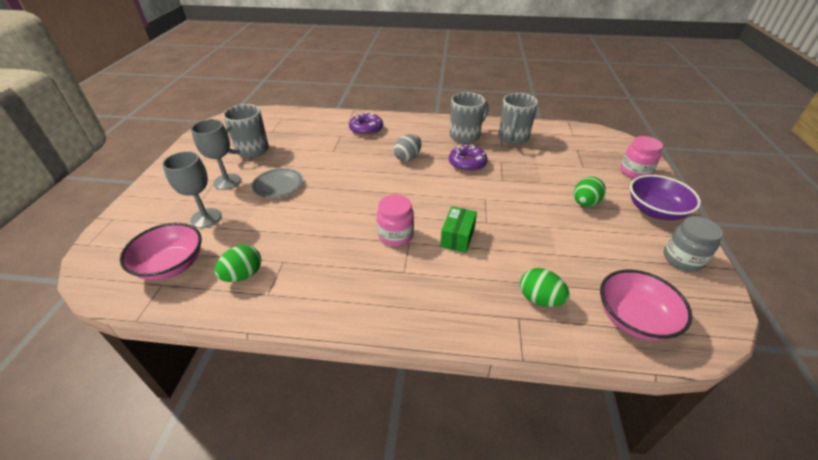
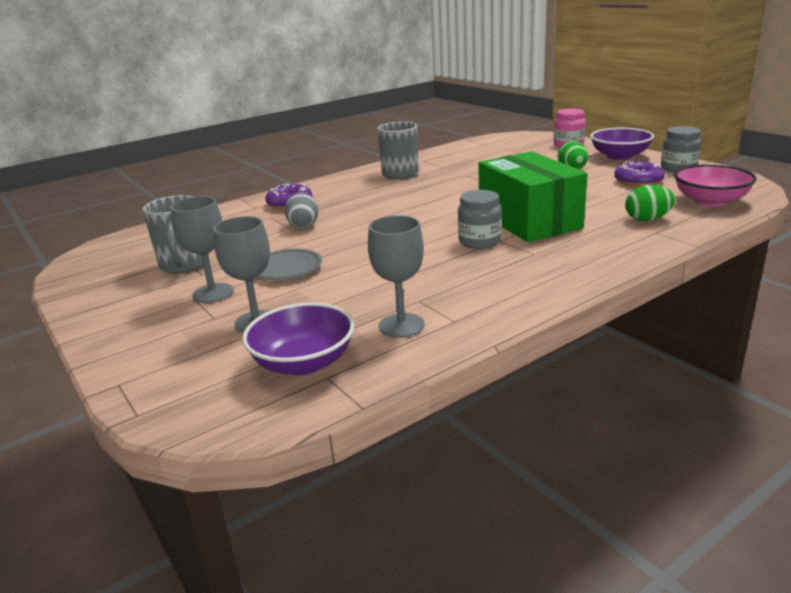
camera: 40 degrees left, 15 degrees down
pink bowl [120,223,201,280] -> purple bowl [242,303,354,375]
green egg [215,245,261,282] -> grey goblet [368,215,425,338]
pink jar [377,195,414,246] -> grey jar [458,190,502,249]
grey egg [394,134,422,161] -> grey egg moved to [285,193,318,228]
green box [440,206,477,253] -> green box [478,151,587,242], size x2.15
purple donut [449,145,487,172] -> purple donut moved to [614,161,665,187]
grey mug [499,93,538,144] -> none

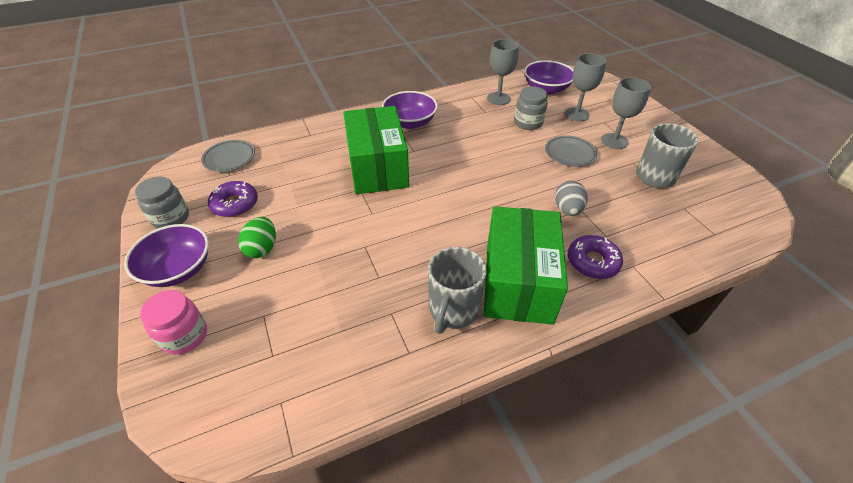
camera: 170 degrees left, 20 degrees up
grey jar [458,190,502,249] -> grey jar moved to [514,86,548,130]
green egg [625,185,675,221] -> none
pink bowl [674,164,757,206] -> grey plate [201,140,255,172]
none -> purple bowl [382,91,438,129]
none -> green box [484,206,568,325]

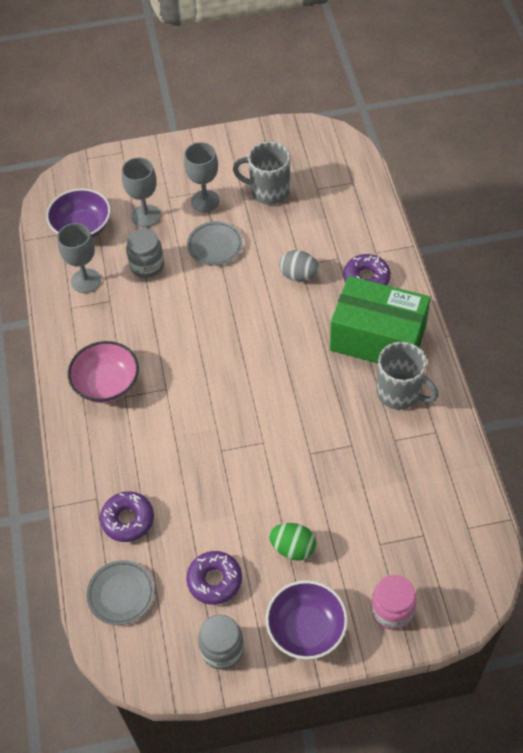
camera: 75 degrees left, 10 degrees up
green box [343,106,409,194] -> none
purple bowl [382,91,438,129] -> pink bowl [68,341,139,403]
none -> purple donut [100,491,154,542]

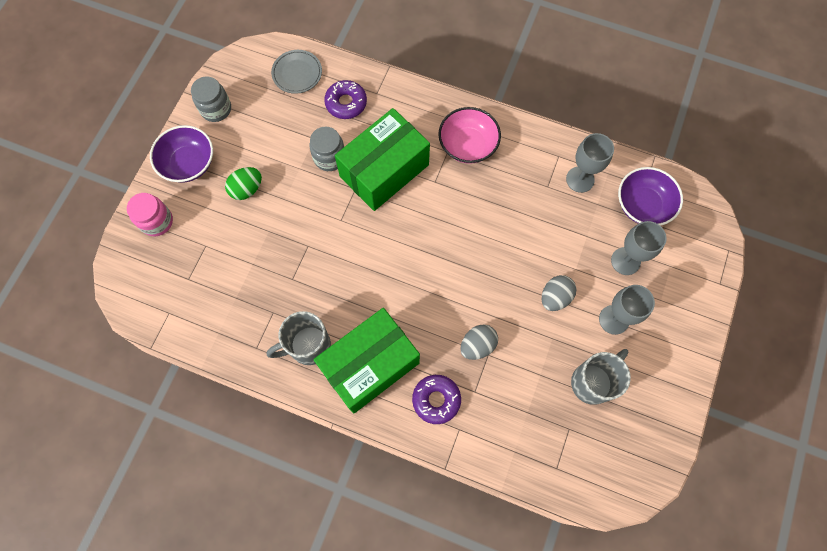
camera: 120 degrees right, 15 degrees up
grey jar [126,229,164,278] -> grey jar moved to [310,126,344,171]
purple donut [186,551,242,605] -> none
grey plate [187,221,243,265] -> grey egg [542,275,577,311]
none -> green box [335,108,430,211]

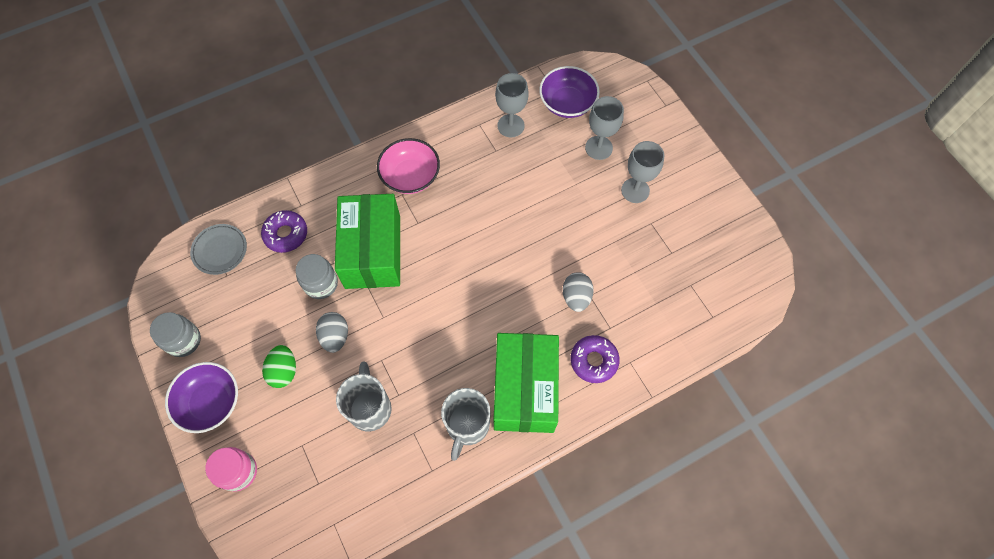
camera: 50 degrees left, 5 degrees down
grey egg [542,275,577,311] -> grey egg moved to [316,312,348,353]
grey mug [571,349,631,405] -> grey mug moved to [336,361,392,431]

